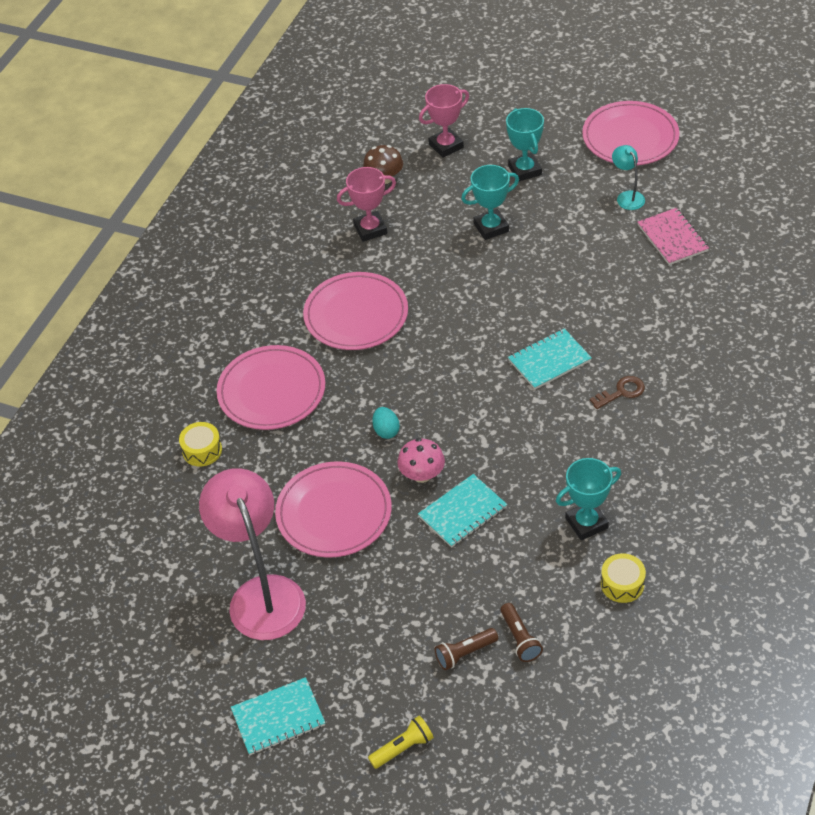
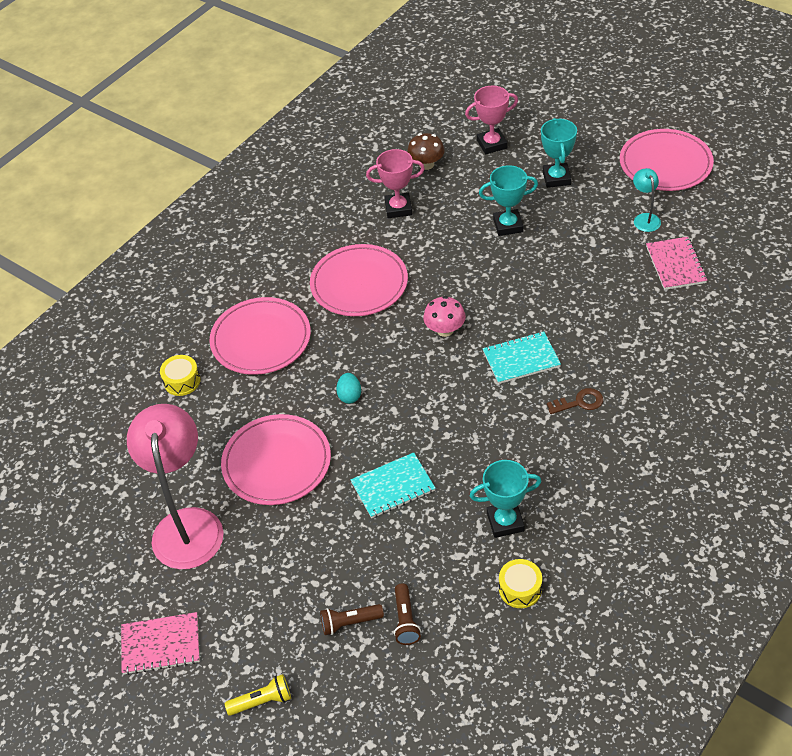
camera: 15 degrees right, 0 degrees up
turquoise notebook [231,677,325,755] -> pink notebook [121,612,200,675]
pink mushroom [397,438,445,483] -> pink mushroom moved to [423,296,466,337]

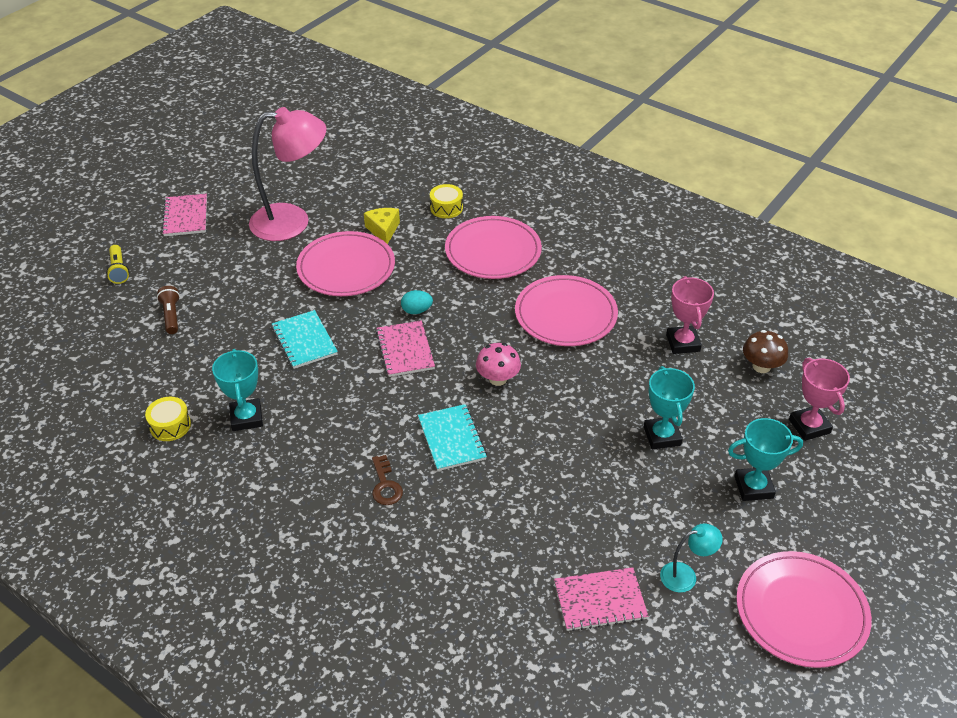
camera: 85 degrees right, 5 degrees down
brown flashlight [394,583,421,645] -> none
none -> yellow cheese [364,208,400,244]
none -> pink notebook [376,320,435,377]

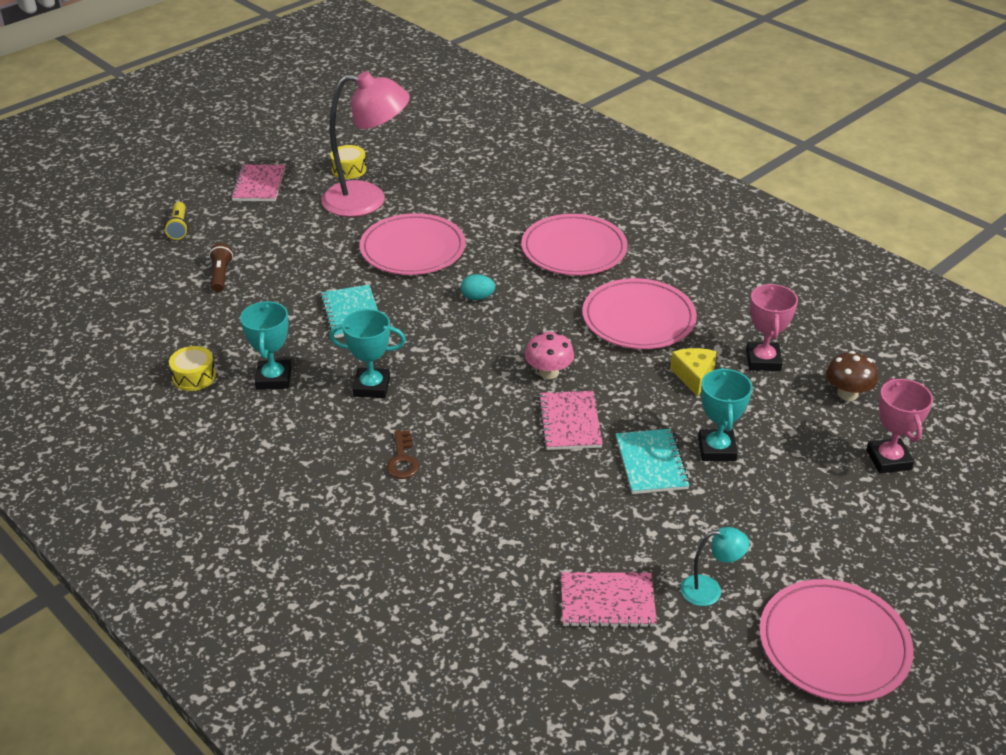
camera: 10 degrees right, 5 degrees down
yellow cheese [364,208,400,244] -> yellow cheese moved to [670,348,717,396]
pink notebook [376,320,435,377] -> pink notebook moved to [538,391,603,450]
turquoise notebook [418,404,487,471] -> turquoise notebook moved to [616,429,690,494]
yellow drum [430,184,463,218] -> yellow drum moved to [330,145,366,179]
turquoise trophy [728,418,803,501] -> turquoise trophy moved to [329,309,406,398]

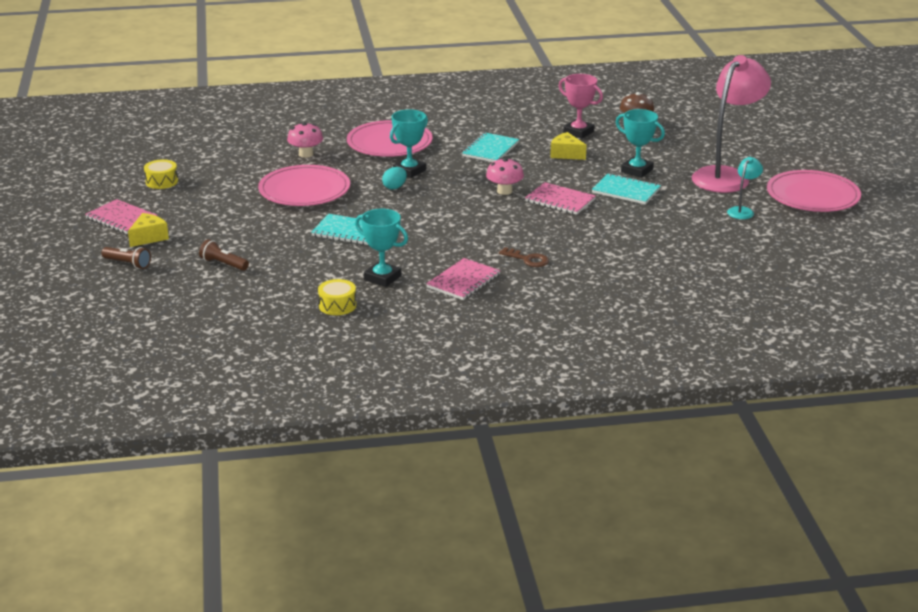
camera: 55 degrees left, 10 degrees down
yellow flashlight [164,202,188,240] -> brown flashlight [101,247,151,269]
pink lamp [321,71,410,217] -> pink lamp moved to [692,55,771,193]
turquoise trophy [329,309,406,398] -> turquoise trophy moved to [390,109,428,178]
pink notebook [561,572,657,628] -> pink notebook moved to [426,258,501,300]
pink plate [582,278,697,349] -> turquoise notebook [462,133,519,162]
pink trophy [866,378,933,473] -> none
none -> yellow cheese [128,213,169,247]
none -> pink mushroom [287,122,323,158]

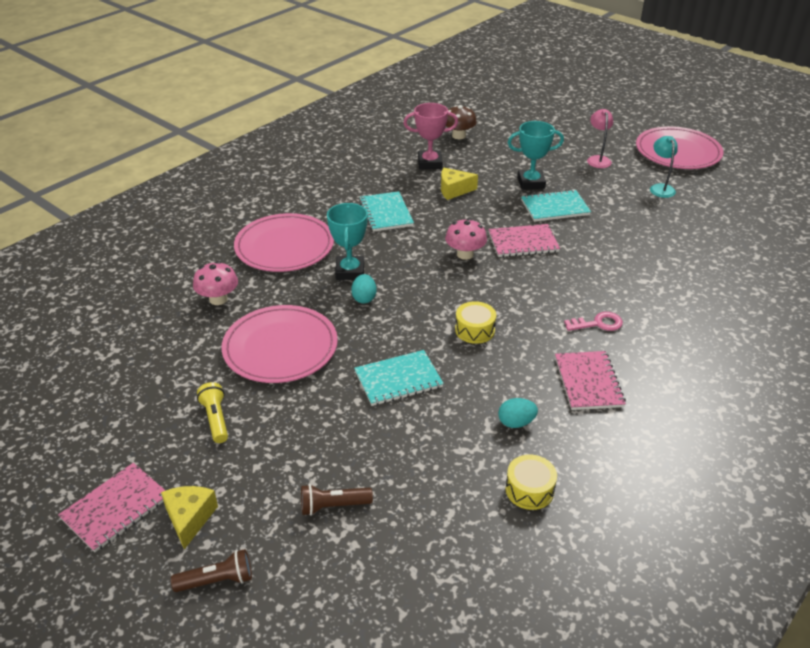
camera: 40 degrees left, 10 degrees up
pink notebook [85,199,158,234] -> pink notebook turned 45 degrees counterclockwise [58,463,166,552]
yellow drum [144,159,178,189] -> yellow drum moved to [455,301,496,344]
turquoise trophy [355,209,408,287] -> turquoise egg [498,398,538,428]
brown key [499,247,549,267] -> pink key [564,312,623,331]
pink lamp [692,55,771,193] -> pink lamp [587,109,613,168], size x0.44
none -> yellow flashlight [197,382,228,443]

